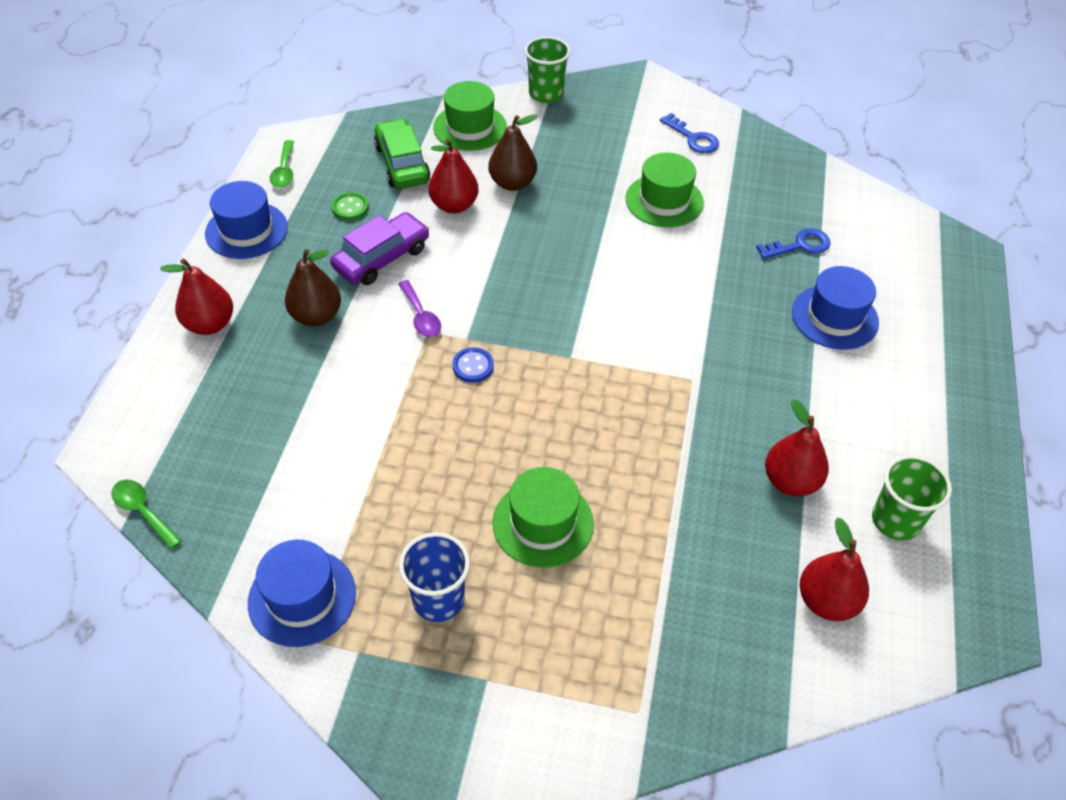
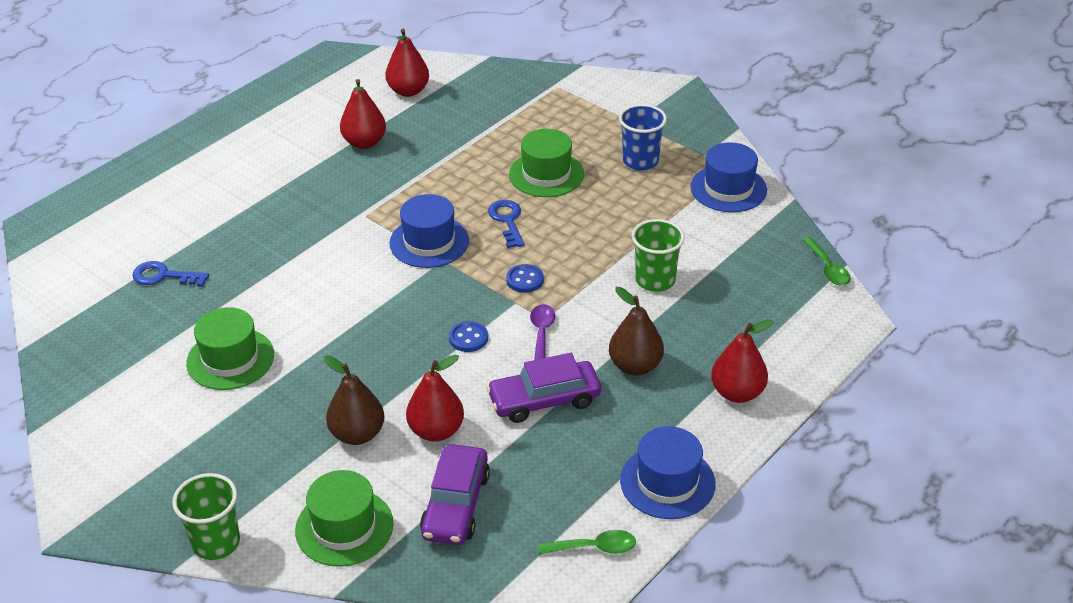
camera: 150 degrees left, 10 degrees down
green spoon [270,140,294,188] -> green spoon turned 60 degrees clockwise [538,530,636,554]
green button [332,192,369,221] -> none
green car [374,118,430,189] -> purple car [420,444,490,545]
blue key [660,113,719,154] -> blue key moved to [488,200,524,248]
blue hat [792,266,879,350] -> blue hat moved to [389,194,469,268]
green cup [872,455,952,541] -> green cup moved to [632,219,685,292]
none -> blue button [449,321,488,352]

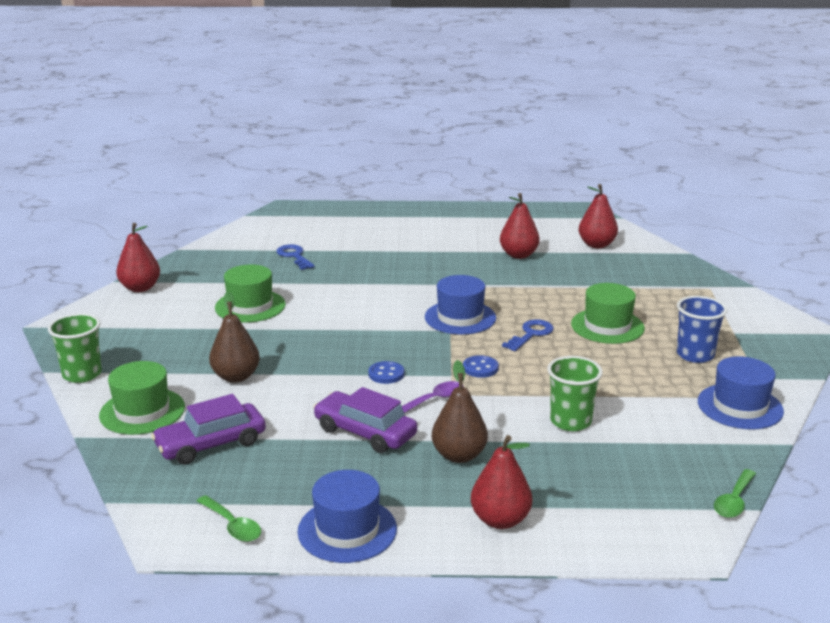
camera: 50 degrees right, 15 degrees down
red pear [406,354,464,442] -> red pear moved to [116,223,160,292]

